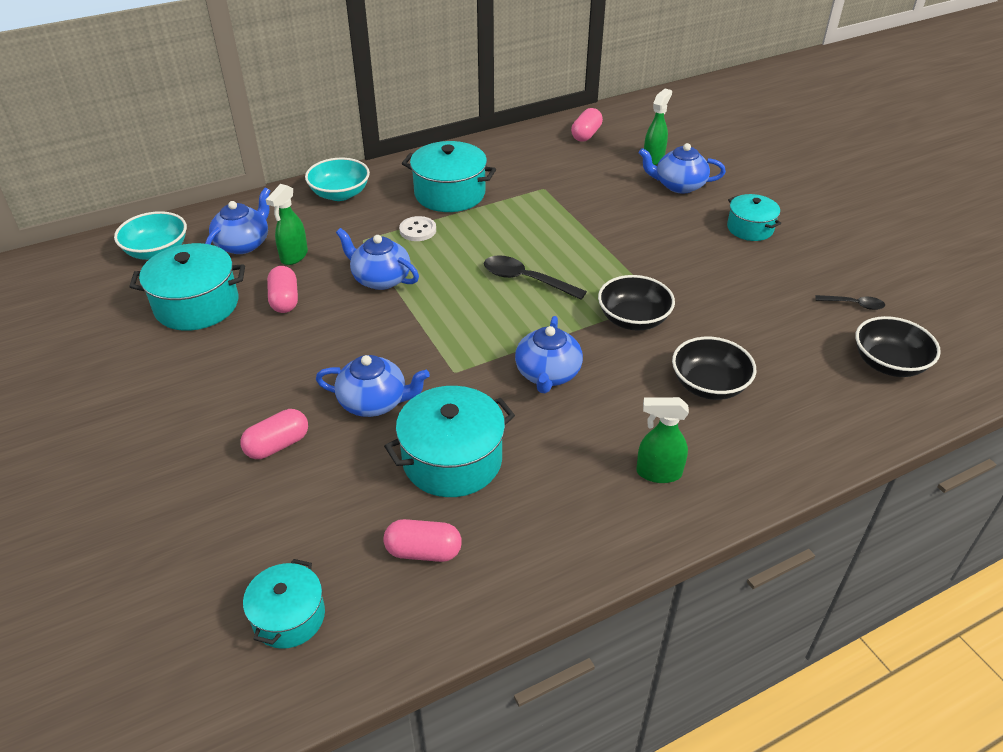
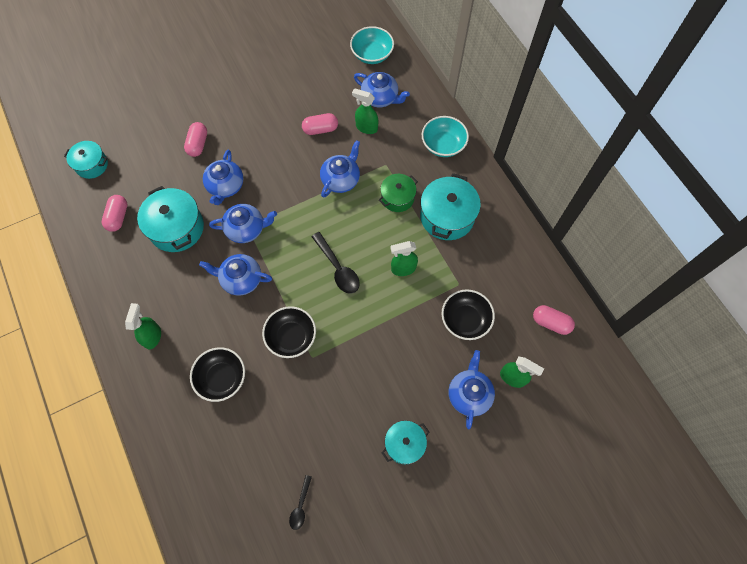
camera: 90 degrees right, 25 degrees up
turquoise pot [129,243,245,331] -> none
pink capsule [240,409,308,459] -> pink capsule turned 45 degrees clockwise [184,122,207,157]
white button [399,216,436,241] -> green pot [379,174,418,212]
black spoon [484,255,587,300] -> black spoon turned 120 degrees clockwise [311,232,360,294]
black bowl [856,316,941,377] -> black bowl moved to [442,289,495,340]
none -> blue teapot [209,204,277,243]
none -> green spray bottle [390,241,418,276]

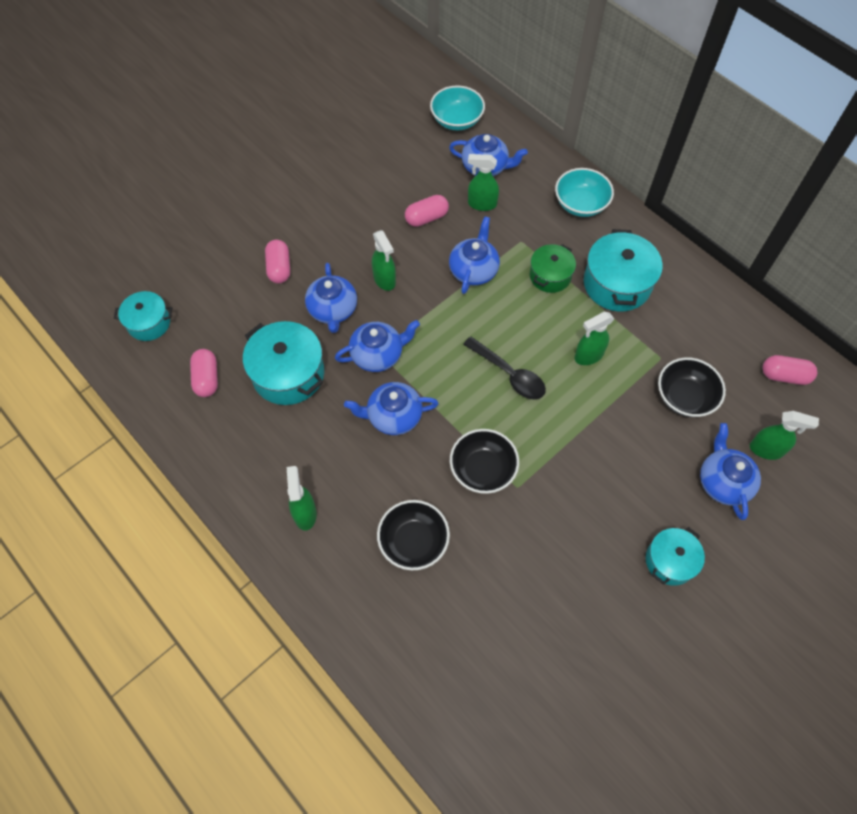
camera: 15 degrees left, 5 degrees down
black spoon [289,475,312,530] -> none
none -> green spray bottle [372,230,396,291]

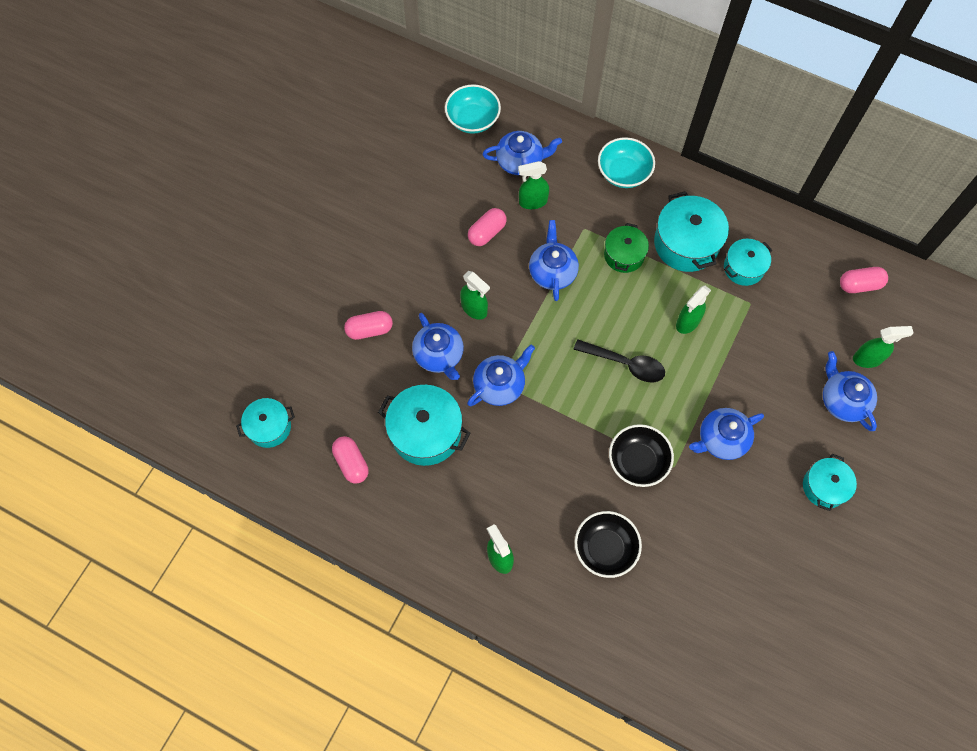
camera: 20 degrees left, 5 degrees up
pink capsule [265,240,290,284] -> pink capsule turned 75 degrees counterclockwise [344,311,393,340]
blue teapot [344,382,439,435] -> blue teapot moved to [689,408,764,460]
black bowl [658,357,726,417] -> none
none -> turquoise pot [724,239,772,286]

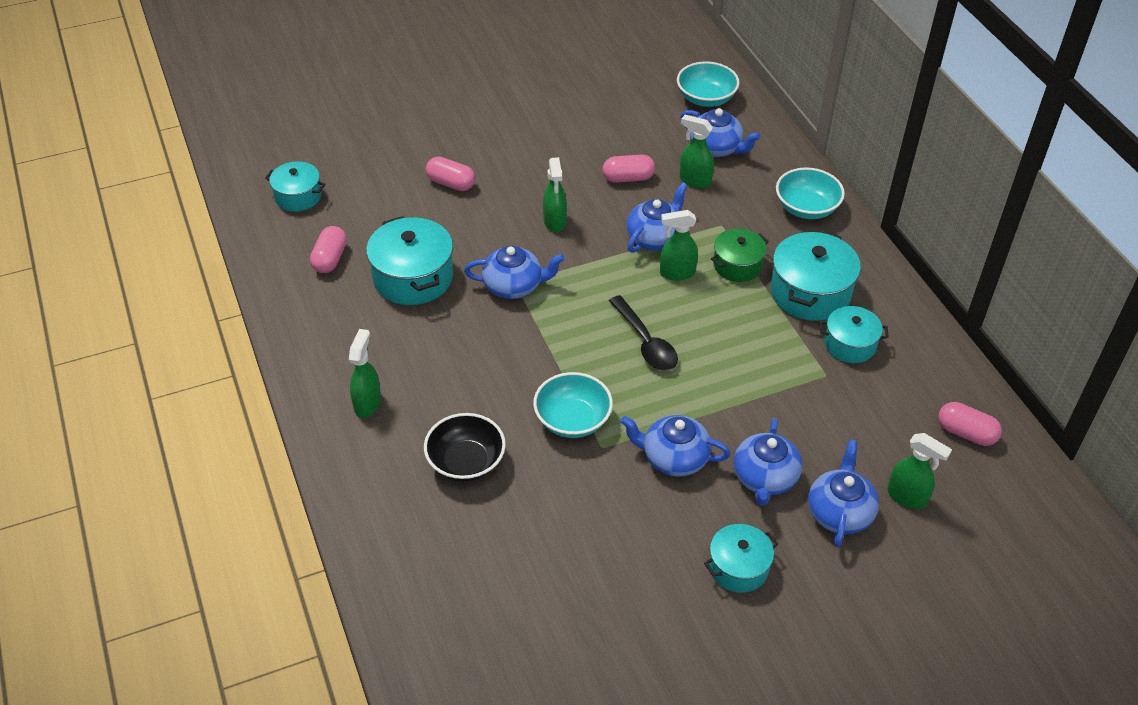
camera: 40 degrees right, 20 degrees down
blue teapot [412,313,464,380] -> blue teapot moved to [734,418,802,506]
black bowl [609,424,674,487] -> turquoise bowl [533,372,613,438]
green spray bottle [676,286,711,334] -> green spray bottle moved to [660,210,698,281]

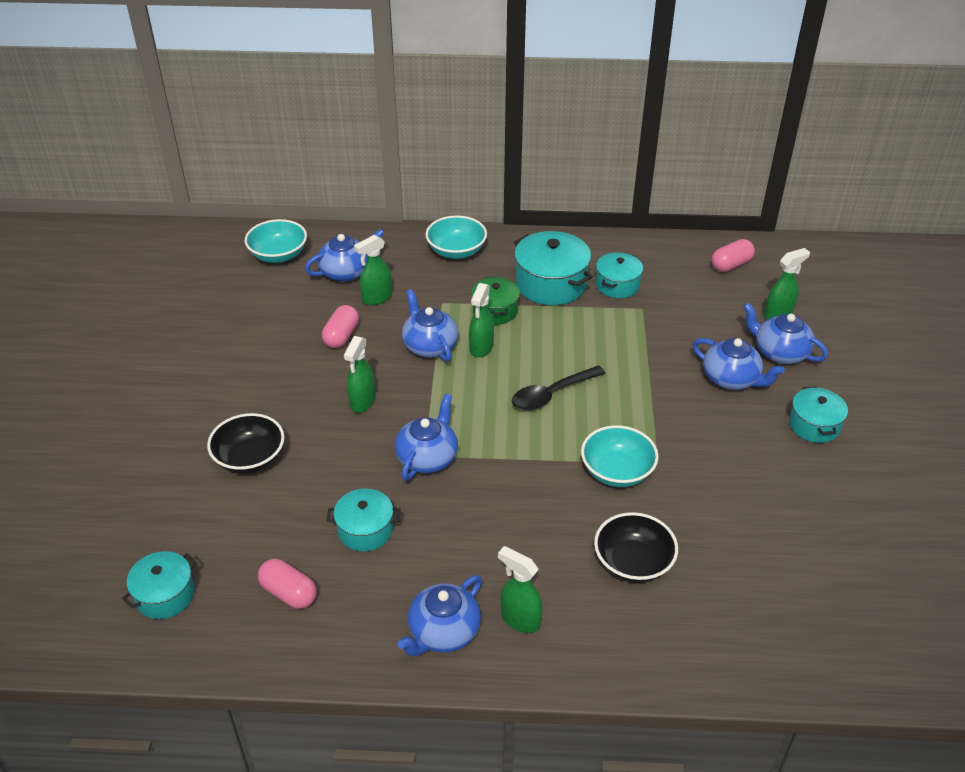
camera: 65 degrees left, 5 degrees down
turquoise pot [366,216,453,305] -> turquoise pot [327,489,401,551], size x0.62
pink capsule [426,156,475,191] -> black bowl [207,413,285,474]
green spray bottle [543,157,567,232] -> green spray bottle turned 90 degrees clockwise [344,336,375,413]
black spoon [609,295,678,371] -> black spoon turned 150 degrees clockwise [512,365,606,411]
blue teapot [620,415,731,477] -> blue teapot moved to [397,575,482,656]

